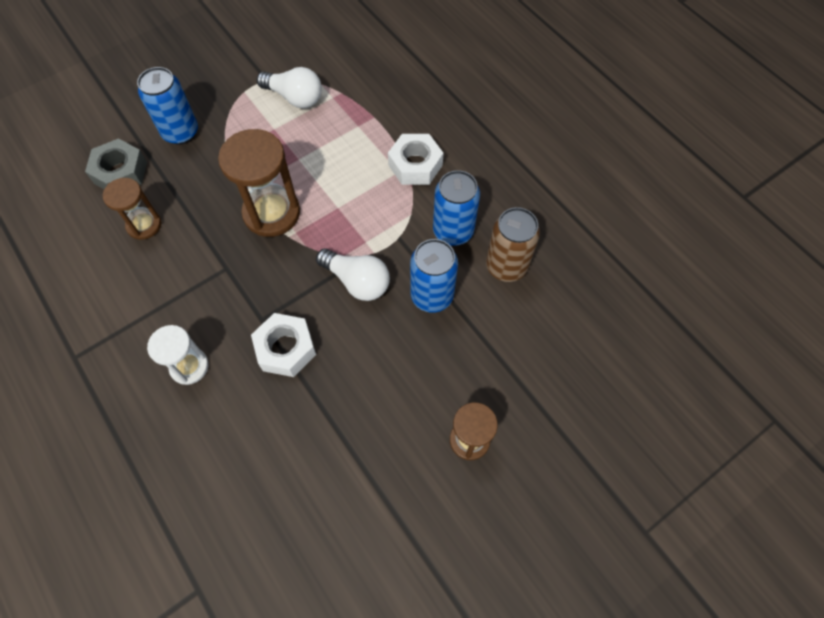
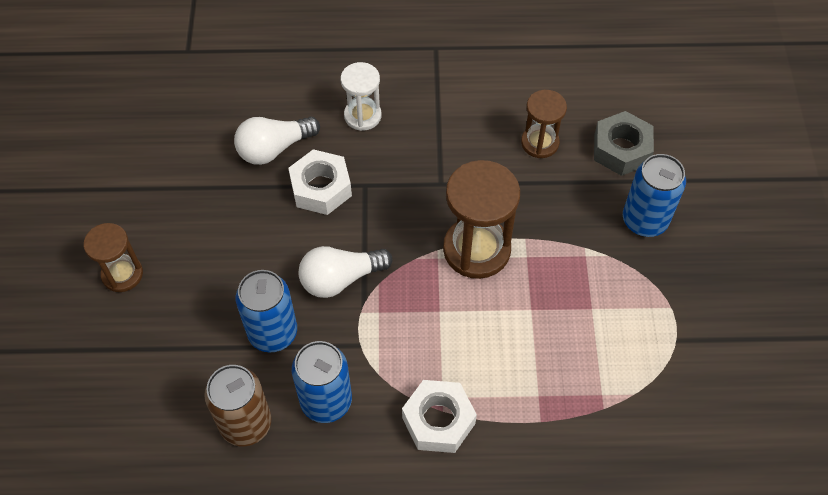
camera: 125 degrees right, 5 degrees down
white light bulb [257,67,322,108] -> white light bulb moved to [234,116,320,165]

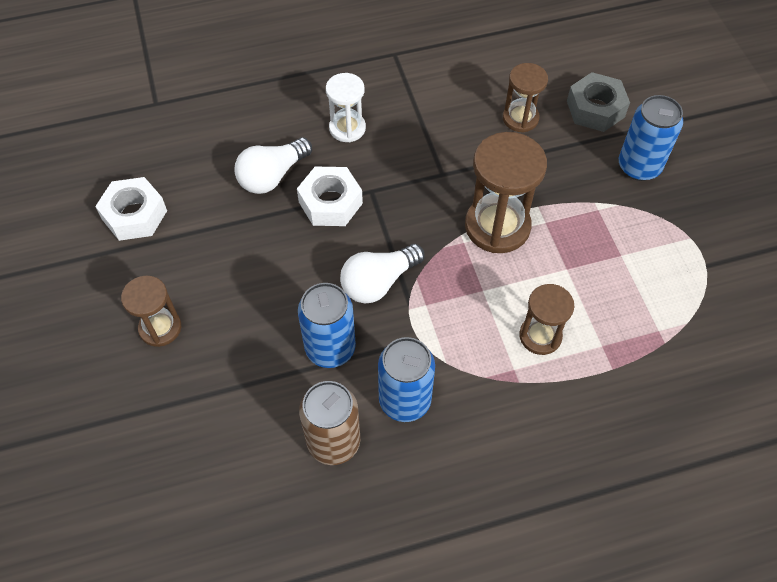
camera: 15 degrees left, 0 degrees up
white nut [402,380,477,453] -> white nut moved to [95,177,167,241]
none -> brown hourglass [519,284,574,355]

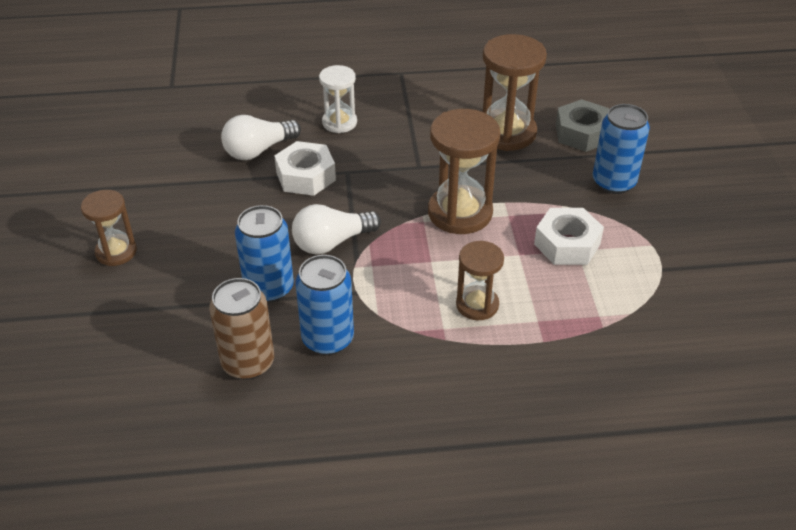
camera: 10 degrees right, 15 degrees down
white nut [95,177,167,241] -> white nut moved to [534,208,604,265]
brown hourglass [503,63,548,132] -> brown hourglass [483,34,547,151], size x1.67

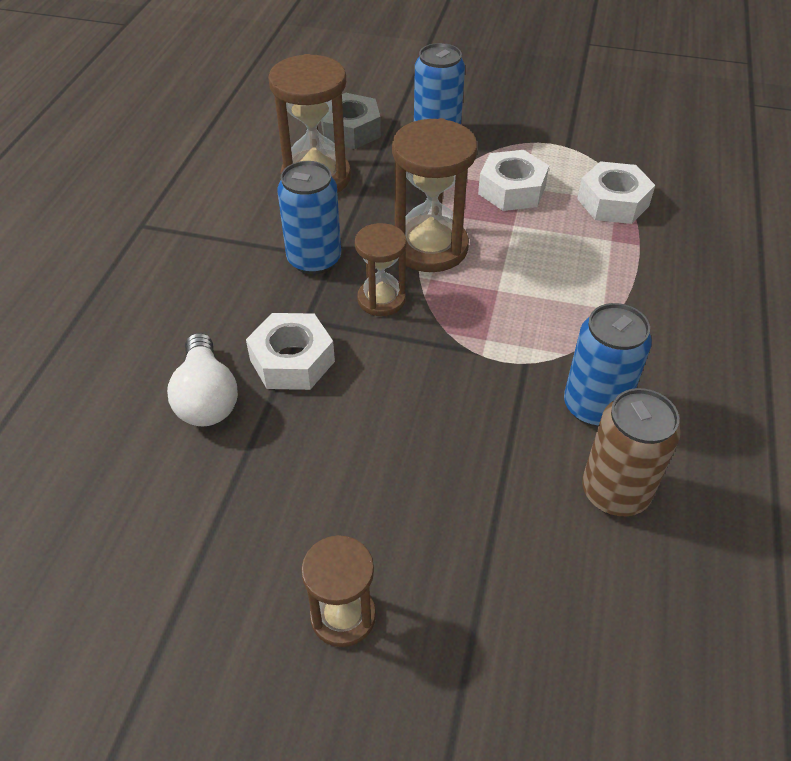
camera: 70 degrees left, 5 degrees up
blue can [235,205,294,303] -> blue can moved to [277,161,341,274]
white light bulb [292,204,381,255] -> none
white hourglass [319,65,357,133] -> none
brown hourglass [456,241,504,320] -> brown hourglass moved to [355,223,406,316]
none -> white nut [577,161,655,224]

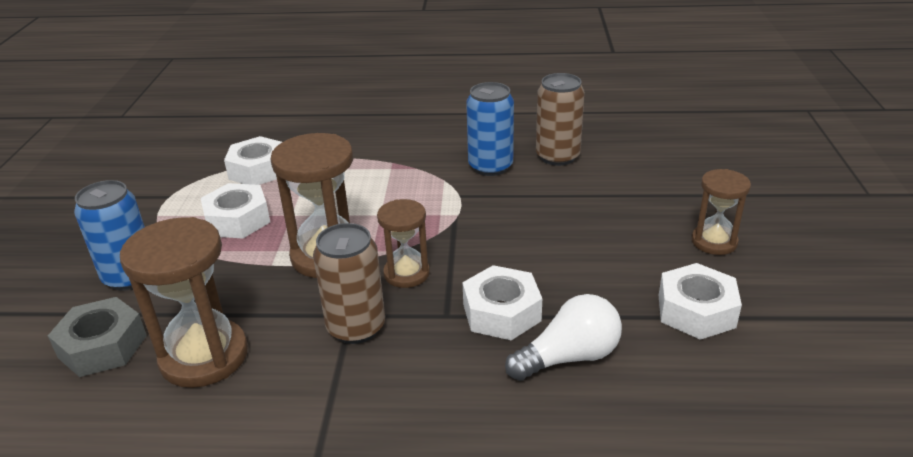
camera: 100 degrees left, 15 degrees down
blue can [277,161,341,274] -> brown can [313,223,385,344]
none -> white nut [659,263,742,340]

